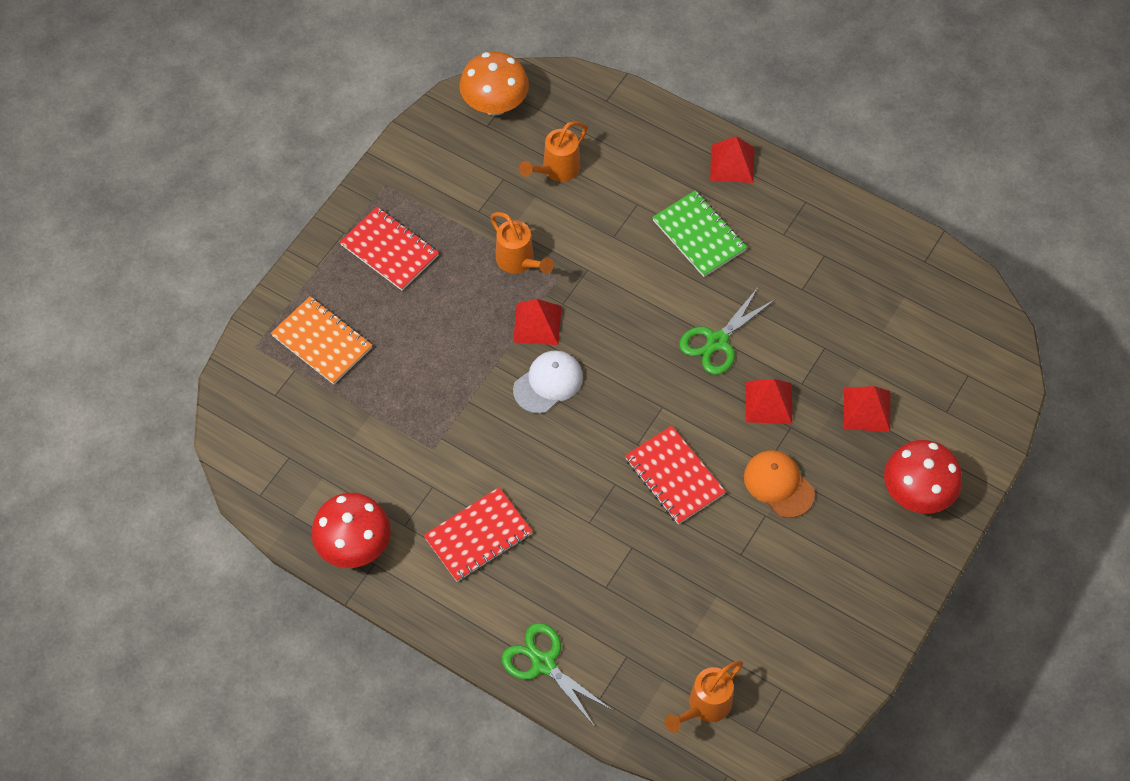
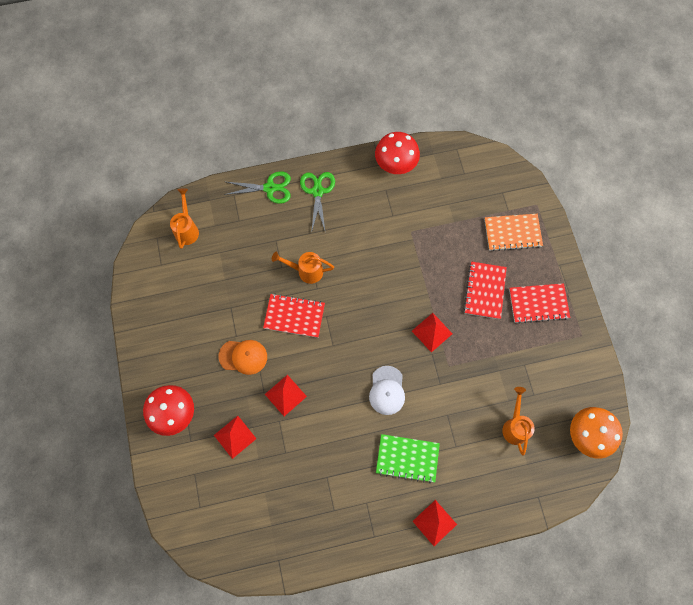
camera: 135 degrees right, 10 degrees up
red notebook [423,487,533,582] -> red notebook moved to [464,262,507,319]
orange watering can [490,212,554,274] -> orange watering can moved to [272,252,334,284]
white cap [513,350,583,414] -> white cap moved to [369,366,405,415]
green scissors [679,286,776,375] -> green scissors moved to [300,172,335,233]

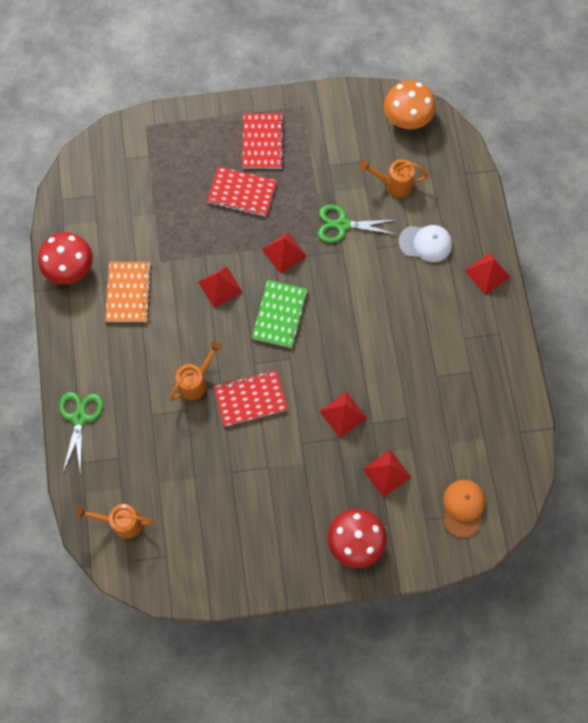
camera: 85 degrees left, 0 degrees up
orange cap [219,340,267,375] -> orange cap moved to [443,480,485,537]
red notebook [263,294,325,338] -> red notebook turned 60 degrees clockwise [214,370,288,427]
orange watering can [272,252,334,284] -> orange watering can turned 150 degrees counterclockwise [169,341,222,401]
green scissors [300,172,335,233] -> green scissors moved to [318,204,397,243]
white cap [369,366,405,415] -> white cap moved to [399,225,452,262]
green notebook [376,434,440,483] -> green notebook moved to [252,280,308,348]
orange notebook [485,214,543,251] -> orange notebook moved to [105,262,152,322]
none -> red pyramid [198,266,243,308]

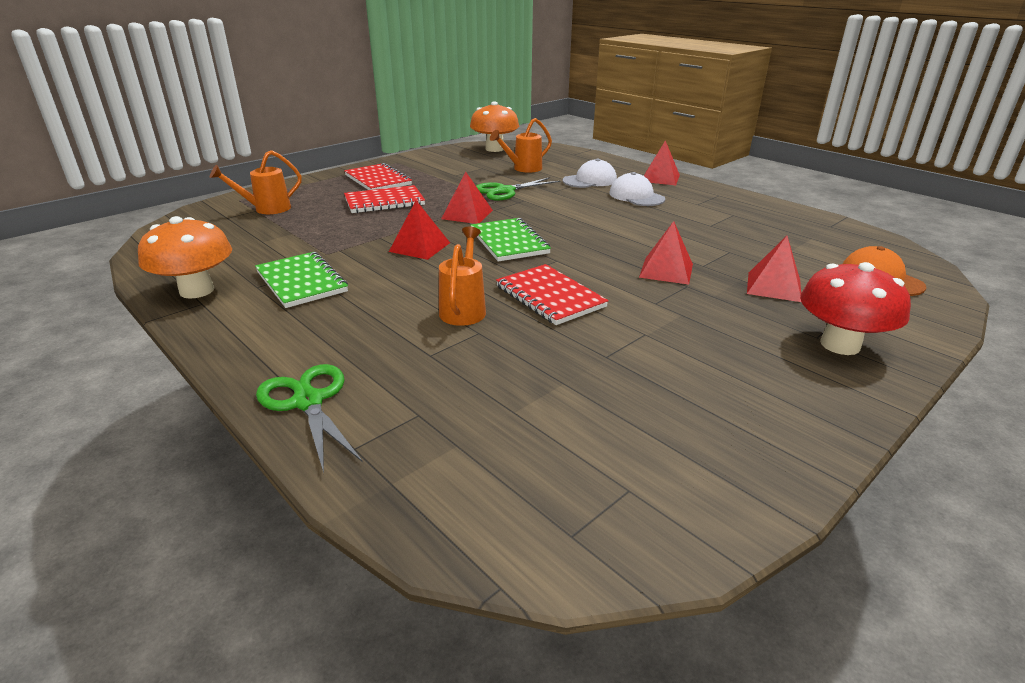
camera: 35 degrees left, 40 degrees down
red mushroom [38,232,93,284] -> orange mushroom [138,216,232,299]
orange watering can [75,504,154,539] -> orange watering can moved to [210,150,302,214]
orange notebook [105,262,152,322] -> green notebook [255,252,348,308]
red notebook [214,370,288,427] -> red notebook turned 75 degrees counterclockwise [496,264,609,325]
none -> white cap [609,172,666,206]

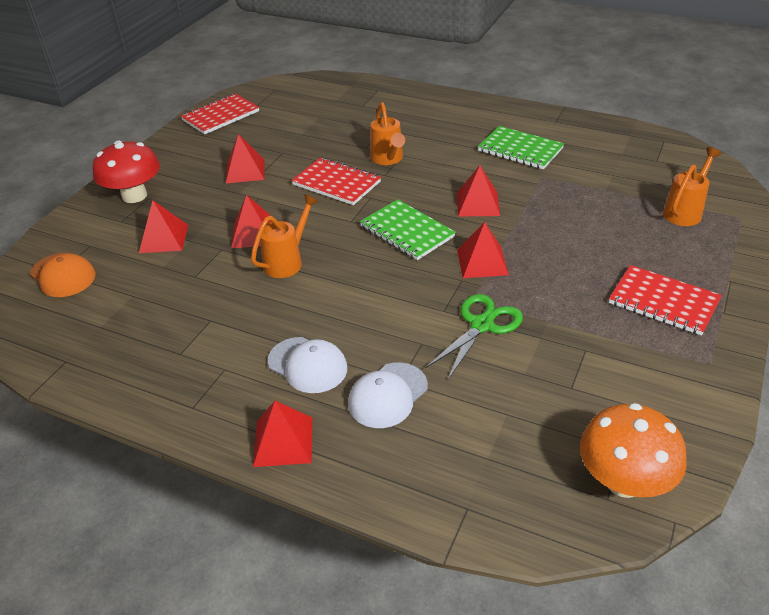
camera: 160 degrees right, 10 degrees up
orange mushroom [138,216,232,299] -> none
green scissors [256,364,363,473] -> none
red notebook [344,185,425,213] -> red notebook moved to [181,93,259,134]
orange watering can [490,118,552,173] -> orange watering can moved to [251,194,319,278]
none -> red pyramid [226,134,265,183]

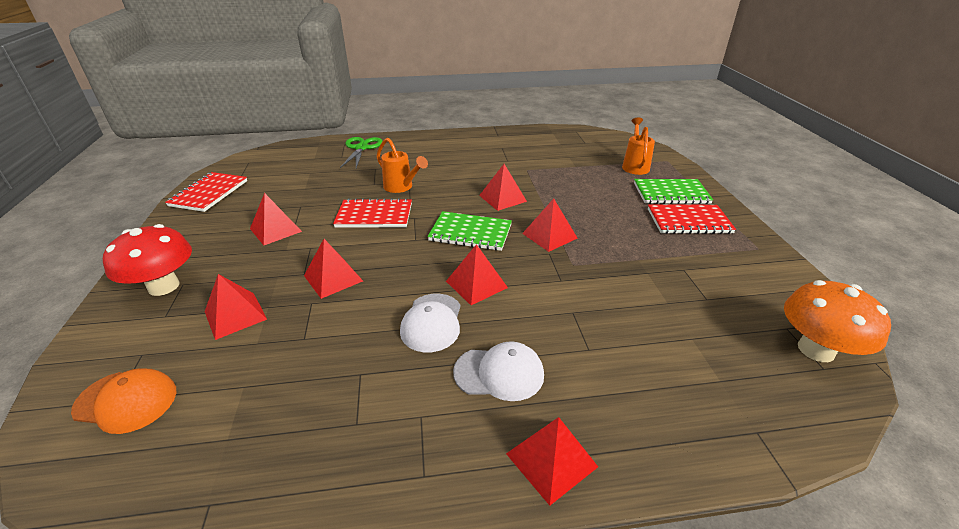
camera: 35 degrees left, 5 degrees down
orange watering can [251,194,319,278] -> none
white cap [348,362,428,428] -> white cap moved to [400,294,461,352]
green scissors [425,294,523,379] -> green scissors moved to [340,137,383,168]
green notebook [478,126,564,169] -> green notebook moved to [634,179,713,204]
none -> red pyramid [446,244,508,305]

